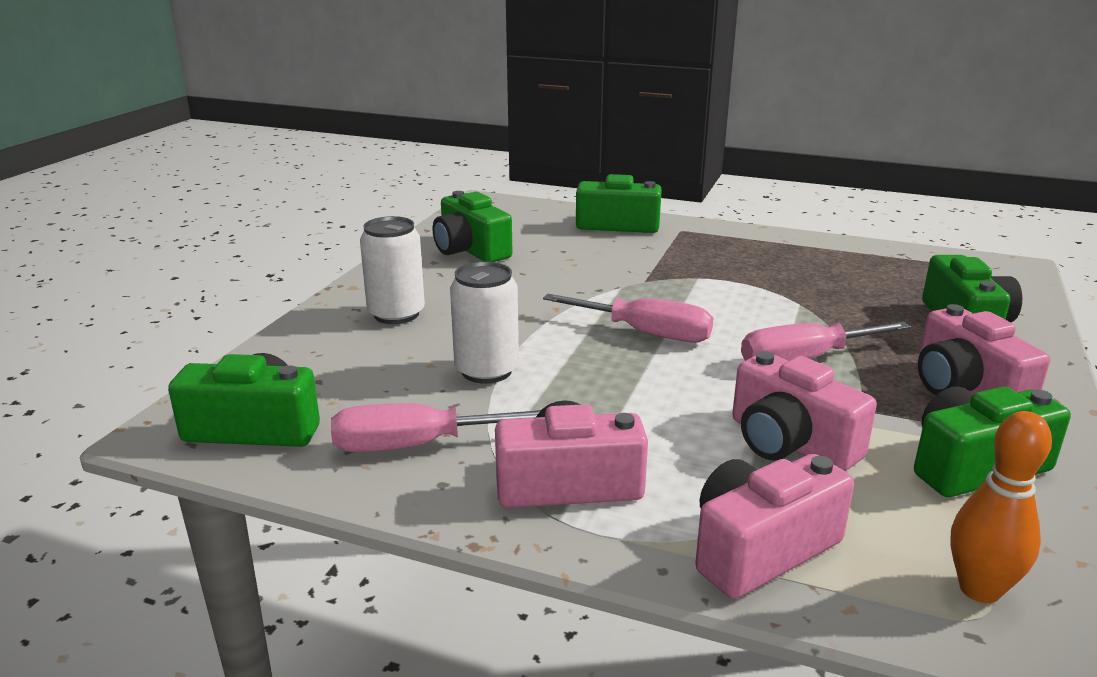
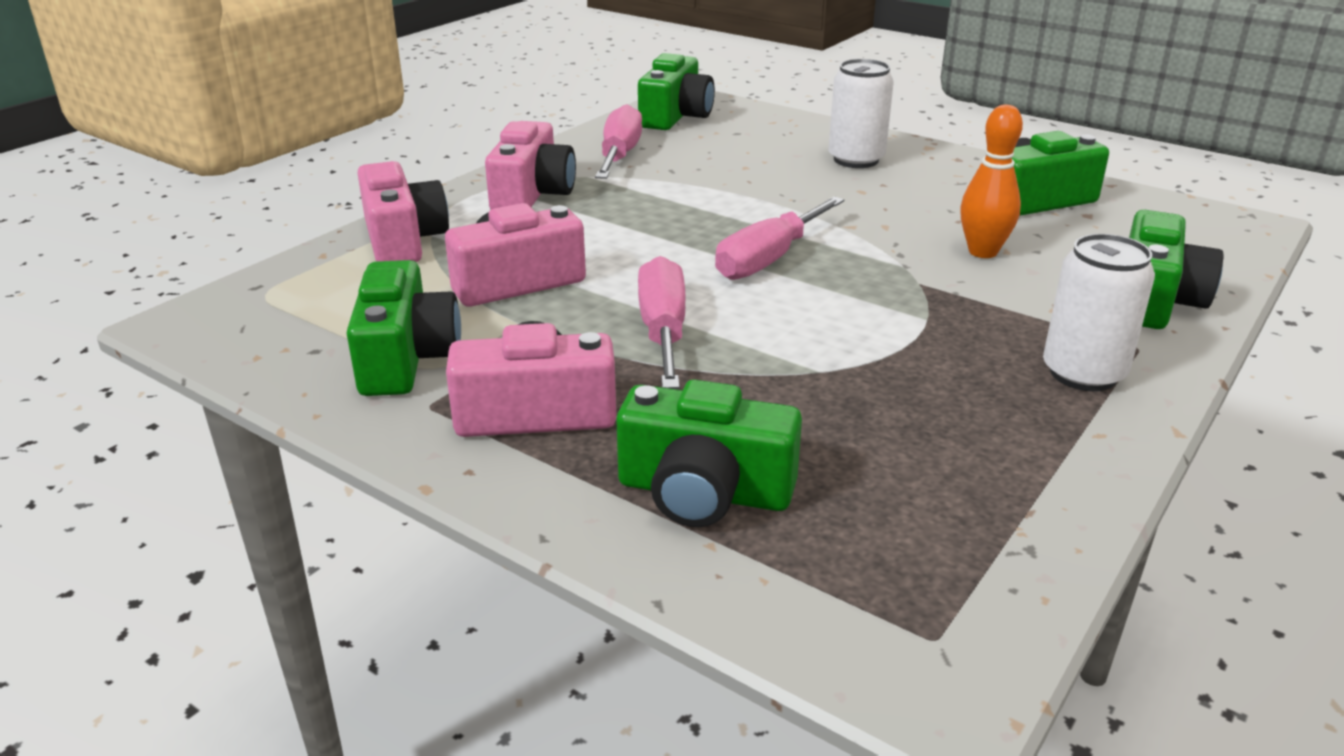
camera: 105 degrees right, 5 degrees up
white can [450,261,519,384] -> white can moved to [1043,234,1155,391]
orange bowling pin [950,411,1052,603] -> orange bowling pin moved to [960,105,1023,258]

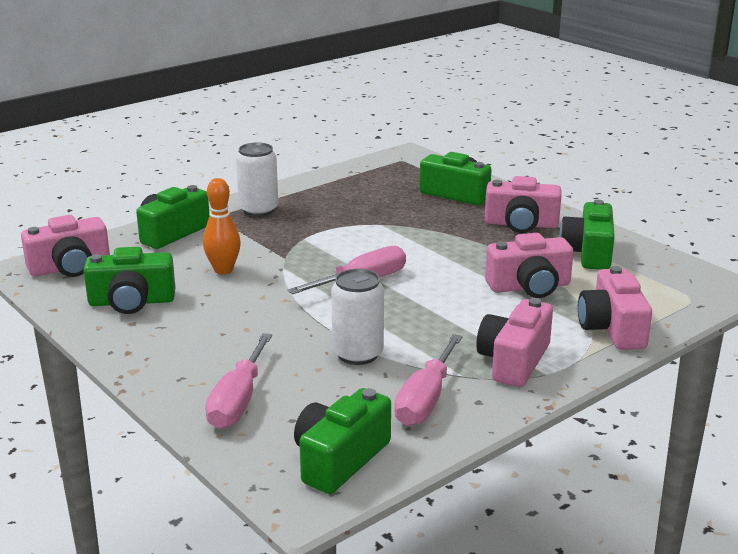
camera: 165 degrees left, 5 degrees down
pink screwdriver [638,256,686,389] -> pink screwdriver moved to [205,333,272,429]
white can [828,59,894,168] -> white can moved to [331,269,384,365]
none -> pink camera [21,215,110,277]

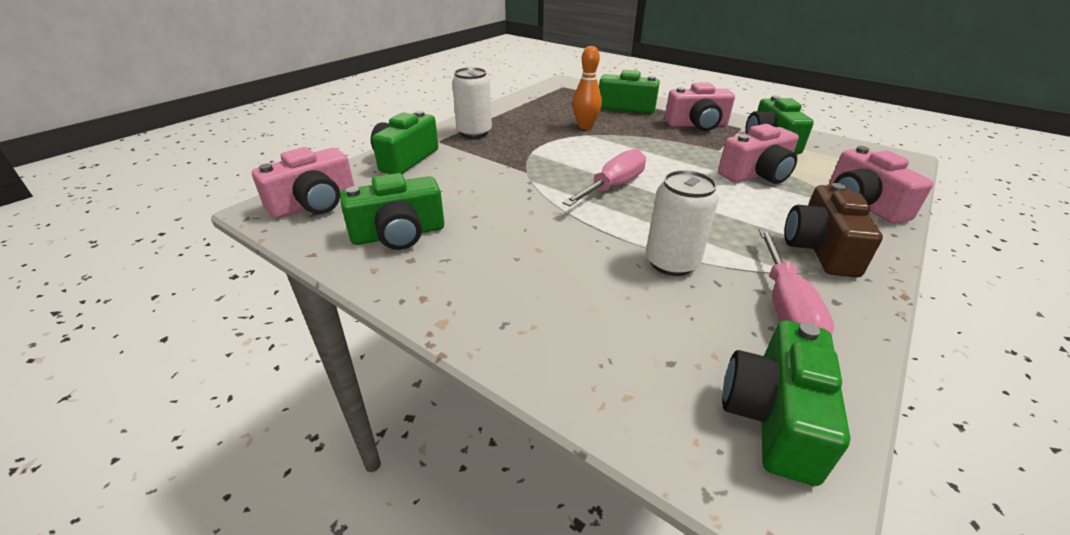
camera: 15 degrees left, 10 degrees up
orange bowling pin [203,178,241,274] -> orange bowling pin moved to [572,46,602,129]
pink screwdriver [205,333,272,429] -> none
pink camera [476,298,553,387] -> brown camera [784,183,883,278]

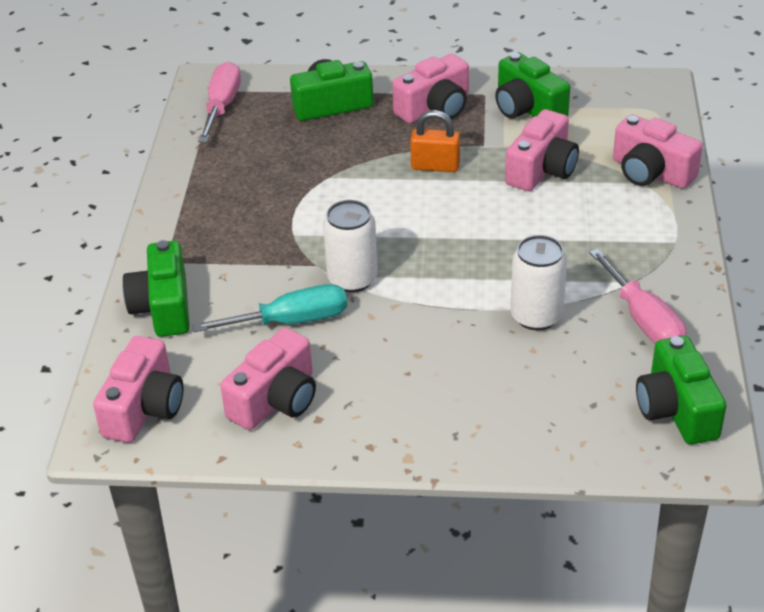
camera: 30 degrees left, 5 degrees up
green camera [340,173,444,250] -> pink camera [220,328,316,430]
white can [452,67,492,138] -> white can moved to [323,200,378,292]
pink screwdriver [562,149,646,206] -> pink screwdriver moved to [198,61,241,142]
orange bowling pin [572,46,602,129] -> none
brown camera [784,183,883,278] -> none
none -> turquoise screwdriver [192,284,347,332]
none -> orange padlock [410,110,460,172]

